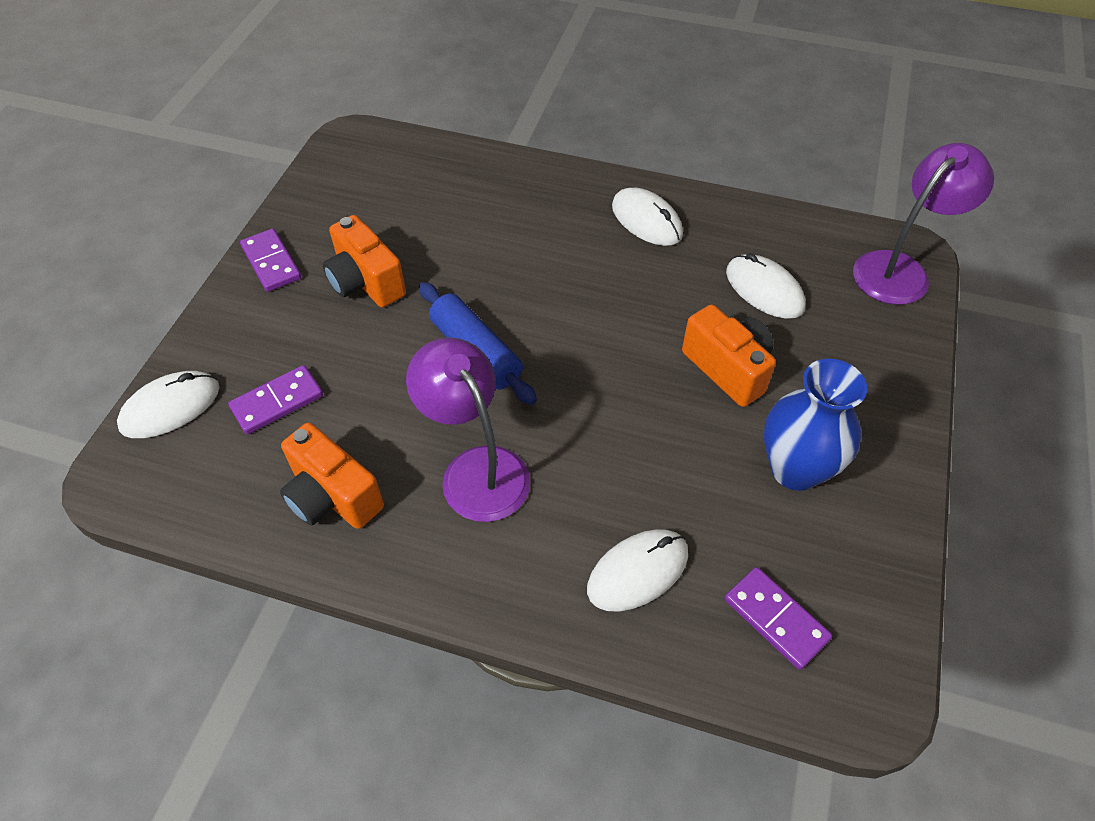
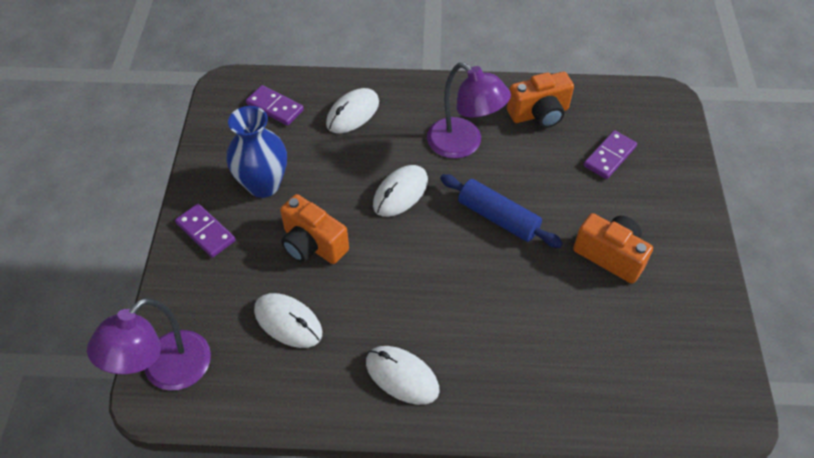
camera: 165 degrees right, 0 degrees up
white mouse [117,371,219,438] -> white mouse moved to [373,165,428,217]
purple domino [240,228,301,292] -> purple domino moved to [175,204,236,258]
orange camera [280,423,384,529] -> orange camera turned 135 degrees clockwise [507,72,574,128]

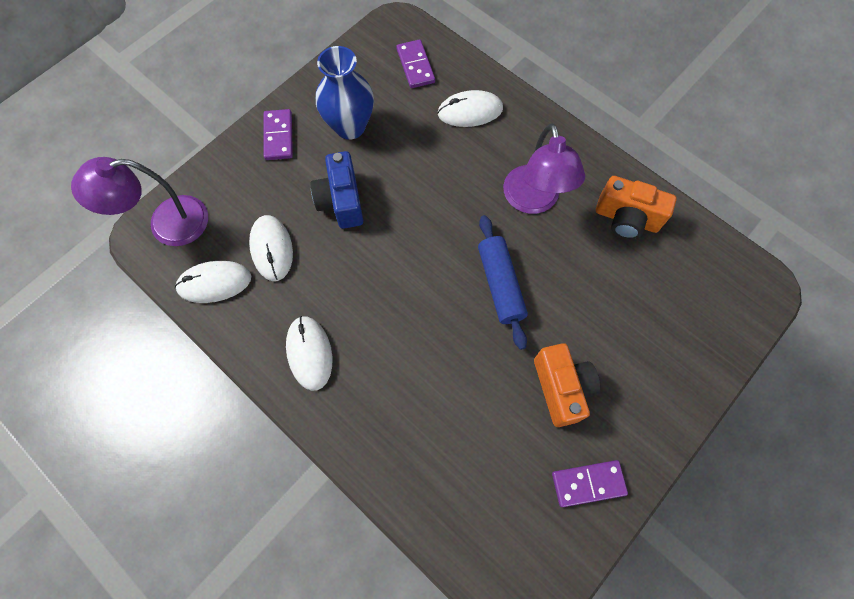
camera: 40 degrees right, 15 degrees up
orange camera [280,194,349,264] -> blue camera [311,151,363,229]
white mouse [373,165,428,217] -> white mouse moved to [175,261,251,303]
purple domino [584,130,637,179] -> purple domino moved to [552,460,628,507]

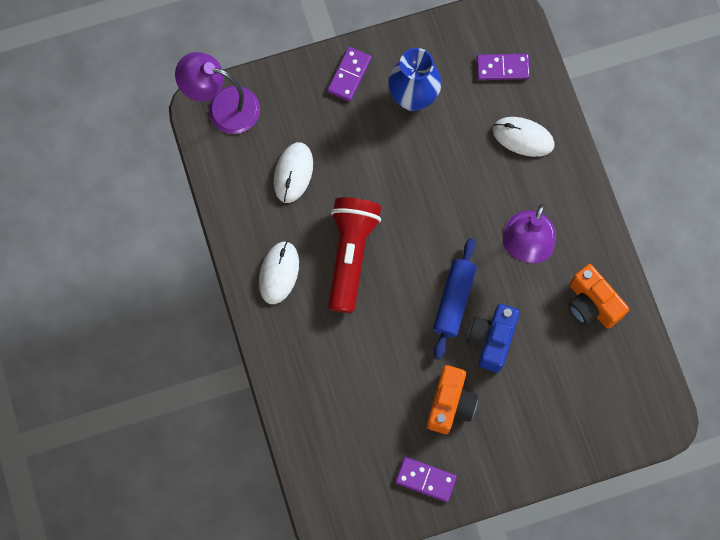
camera: 30 degrees right, 5 degrees up
white mouse [175,261,251,303] -> none
blue camera [311,151,363,229] -> blue camera moved to [467,304,520,372]
purple domino [397,39,435,88] -> purple domino turned 75 degrees clockwise [476,54,530,80]
none -> red flashlight [328,197,381,313]

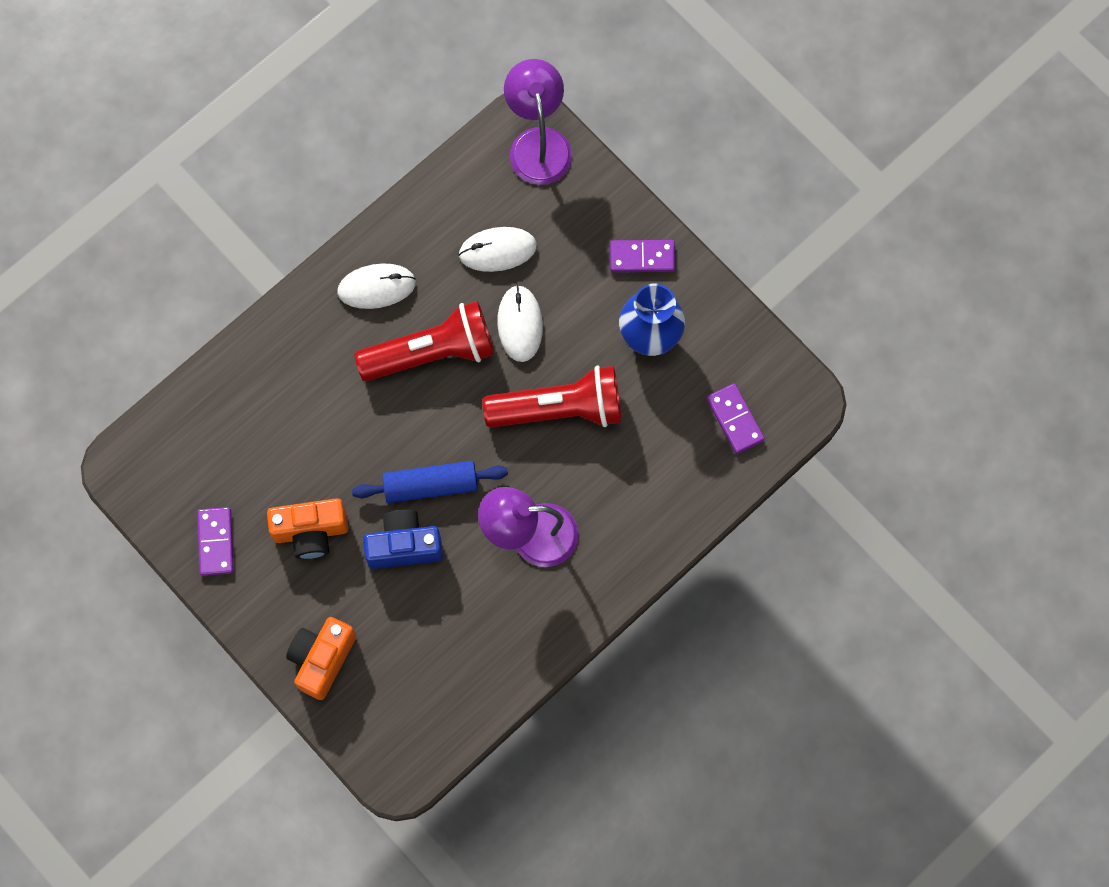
camera: 65 degrees right, 0 degrees up
white mouse [492,117,555,157] -> white mouse moved to [497,285,543,362]
orange camera [568,264,629,329] -> orange camera moved to [286,617,357,700]
none -> red flashlight [483,365,621,428]

